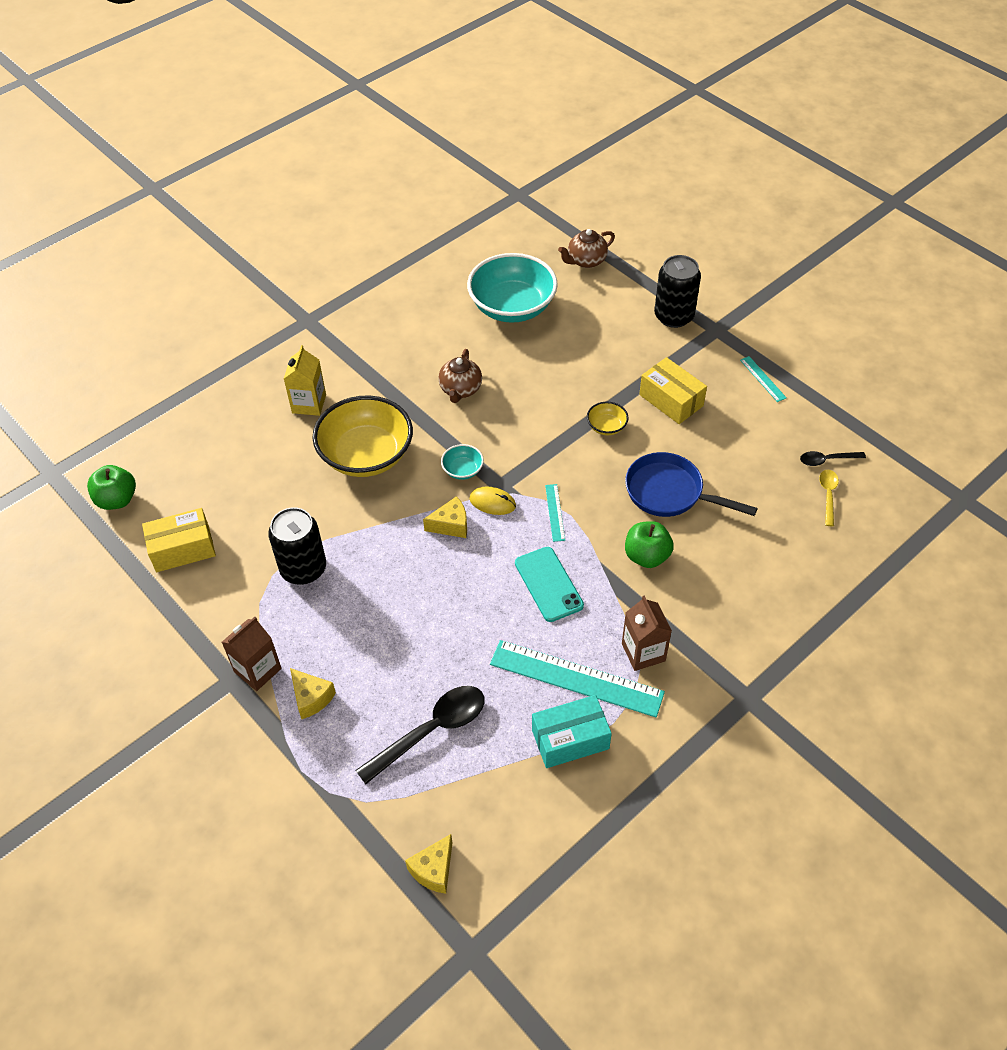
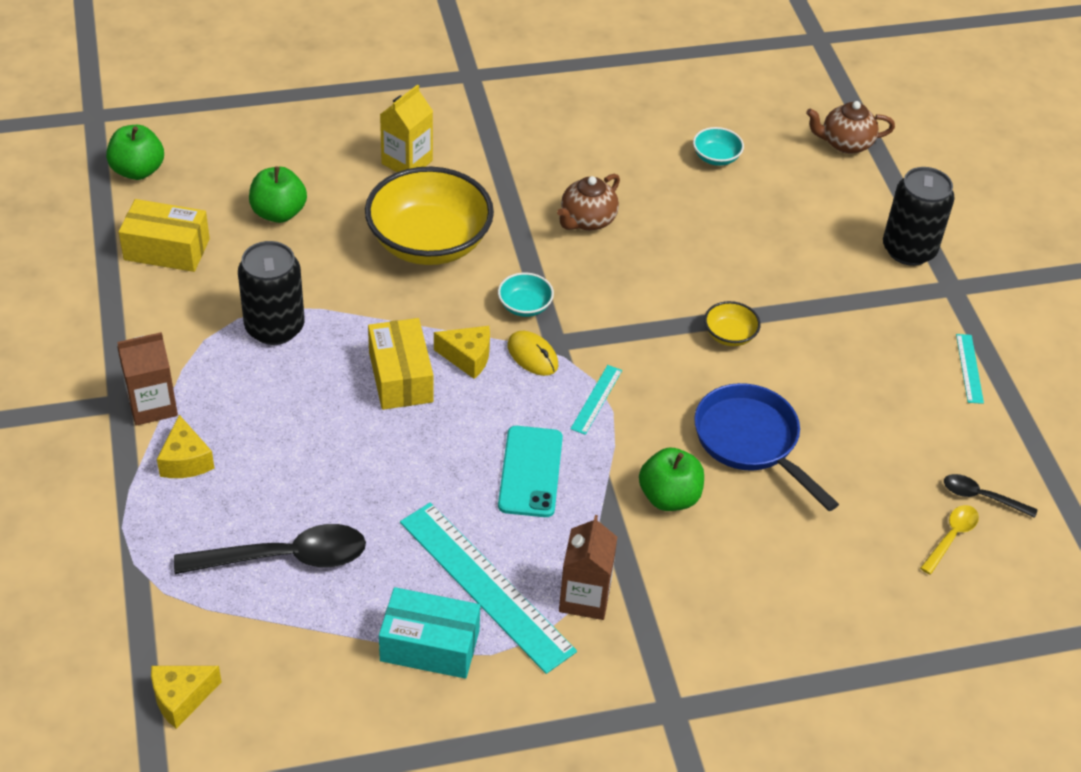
camera: 25 degrees right, 5 degrees down
turquoise bowl [467,253,558,323] -> turquoise bowl [693,127,744,166], size x0.43
yellow box [639,357,707,424] -> yellow box moved to [368,318,433,410]
none -> green apple [249,166,307,223]

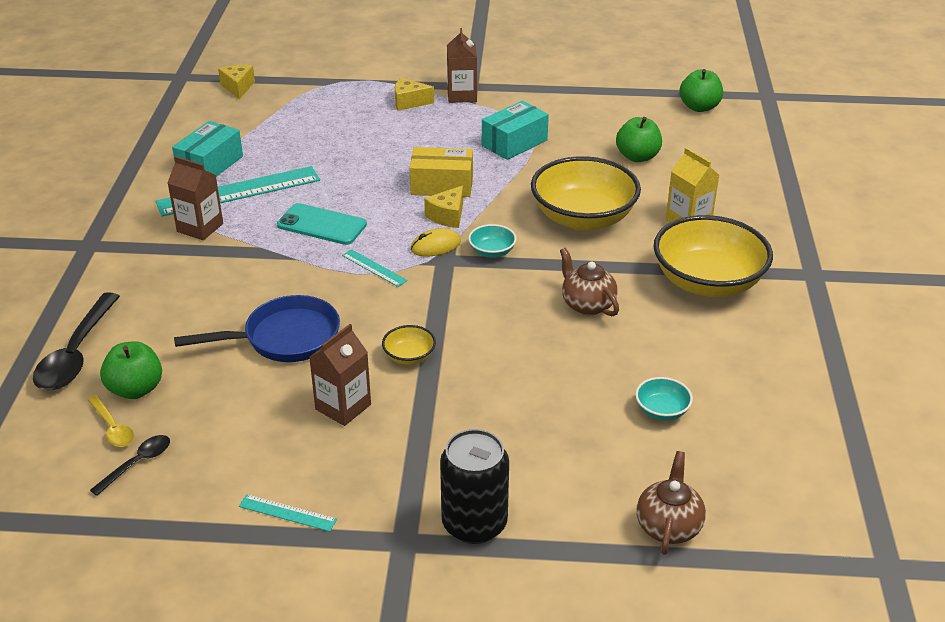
camera: 110 degrees right, 10 degrees down
yellow box [119,199,210,272] -> none
black spoon [174,524,366,574] -> black spoon moved to [33,292,120,390]
black can [238,241,305,345] -> turquoise box [482,101,549,160]
green apple [639,448,704,511] -> green apple moved to [100,341,162,399]
none -> brown carton [309,324,371,426]
none -> yellow bowl [654,215,773,297]

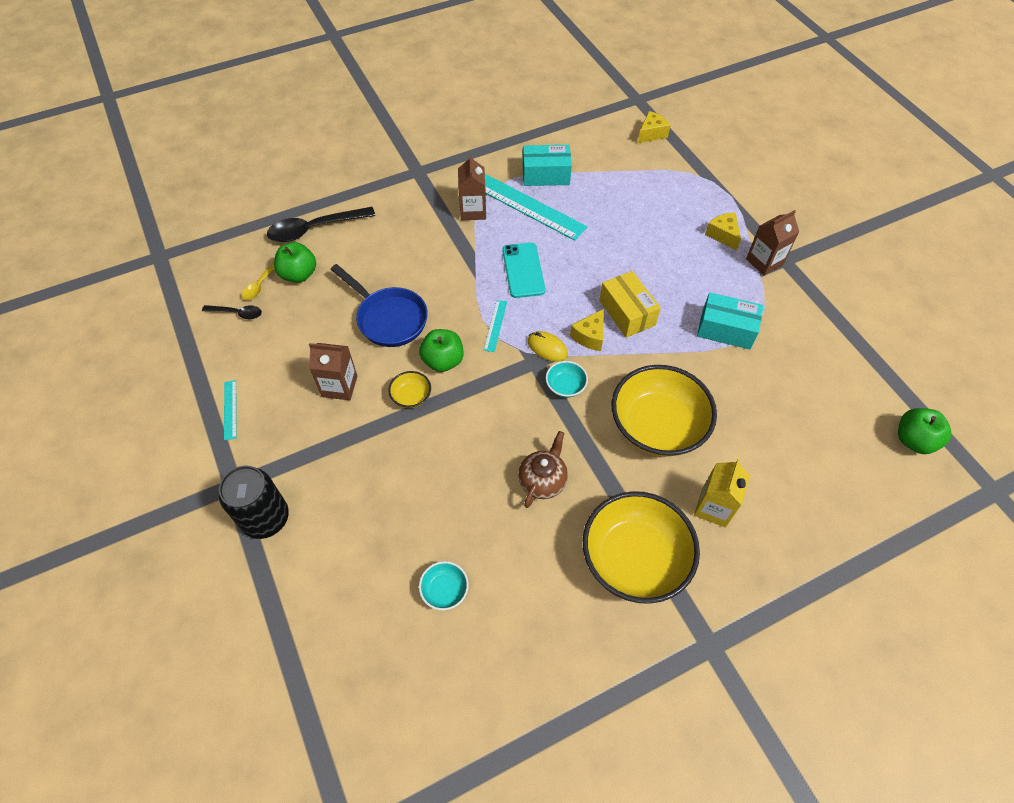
camera: 60 degrees right, 20 degrees up
yellow cheese [424,186,463,228] -> yellow cheese turned 60 degrees counterclockwise [570,309,604,351]
green apple [616,117,662,162] -> green apple moved to [419,329,464,372]
brown teapot [637,451,706,555] -> none

